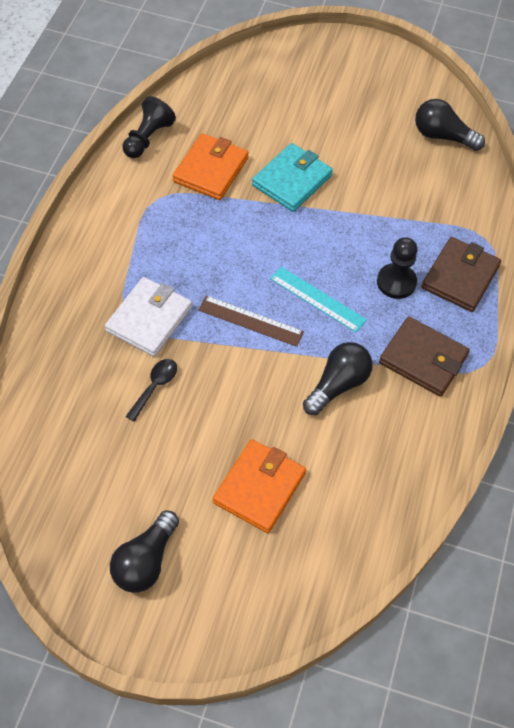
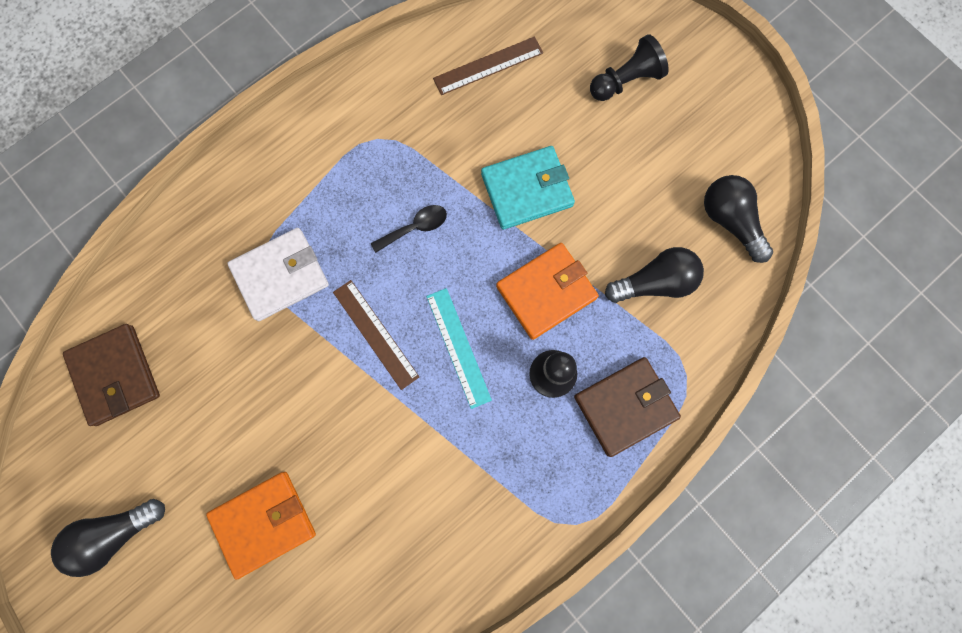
camera: 35 degrees right, 20 degrees up
black pawn [122,96,176,158] -> black pawn moved to [590,34,669,101]
black spoon [126,359,177,422] -> black spoon moved to [371,205,447,253]
orange wallet [173,133,248,200] -> orange wallet moved to [496,243,599,340]
black light bulb [303,342,373,415] -> black light bulb moved to [605,247,704,303]
brown wallet [379,317,470,397] -> brown wallet moved to [63,324,160,426]
none -> brown ruler [433,36,543,95]

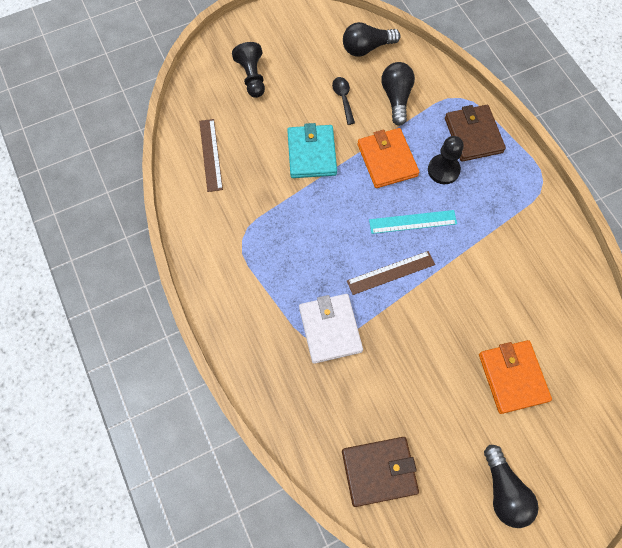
camera: 75 degrees left, 10 degrees down
black spoon [371,205,447,253] -> black spoon moved to [332,77,355,125]

